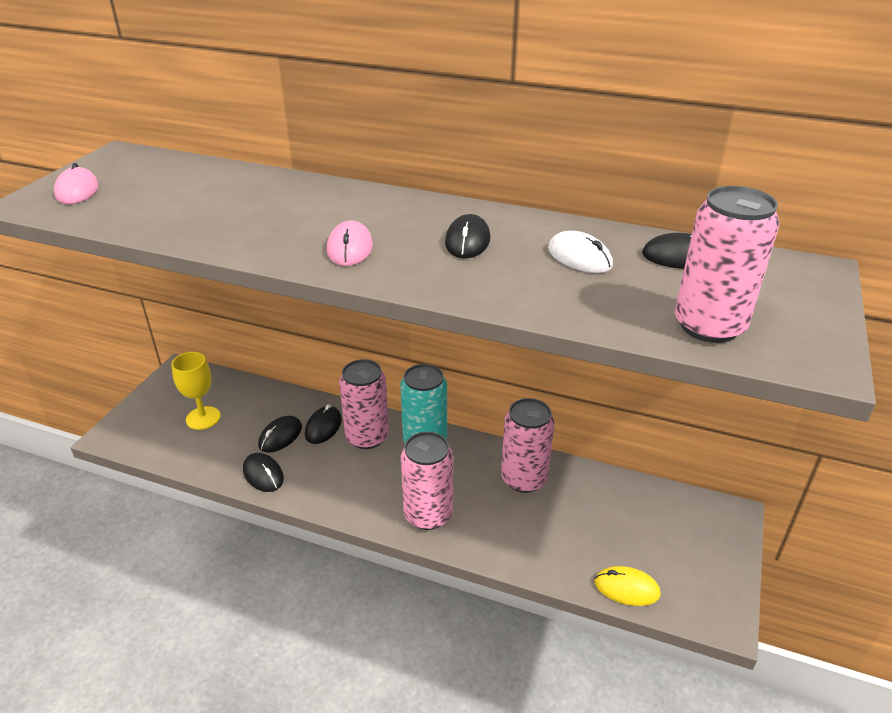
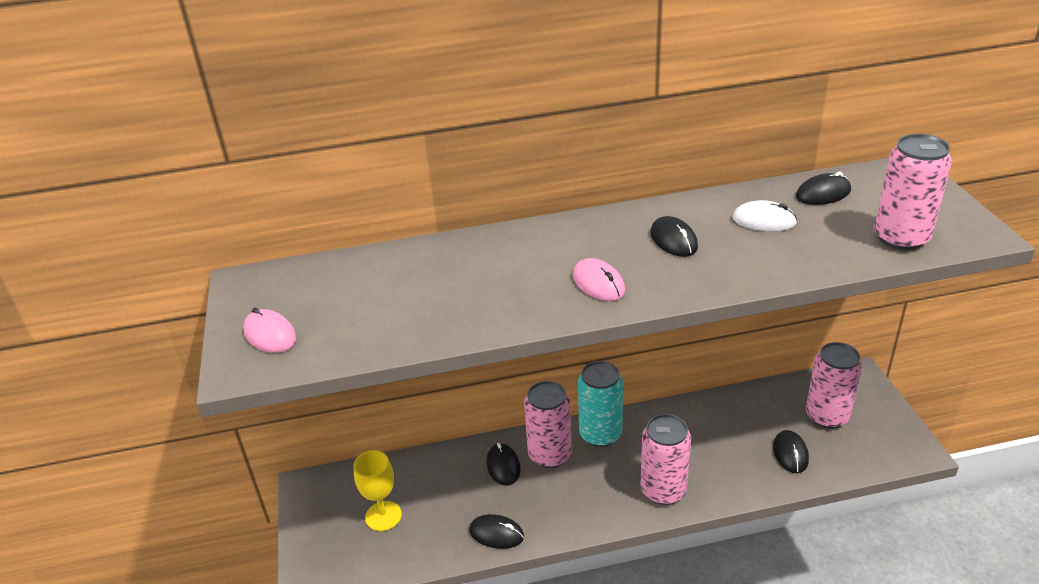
camera: 30 degrees left, 0 degrees up
black mouse [258,416,302,453] -> black mouse moved to [773,430,809,473]
pink can [501,398,554,493] -> pink can moved to [806,342,862,428]
yellow mouse [594,566,661,606] -> none

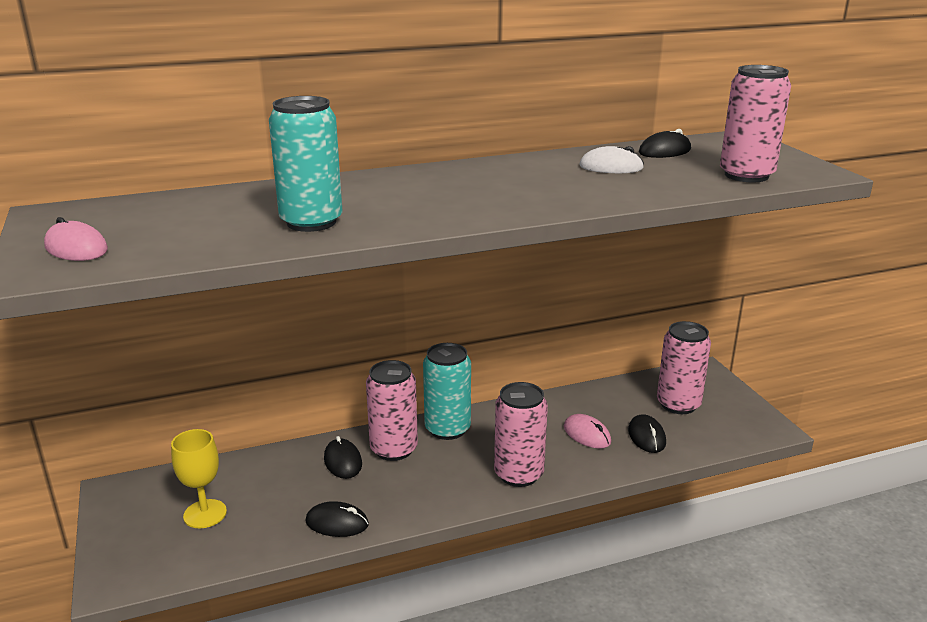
camera: 10 degrees left, 10 degrees down
pink mouse [573,258,625,301] -> pink mouse moved to [564,414,611,449]
black mouse [650,216,698,257] -> none
none -> turquoise can [269,96,342,232]

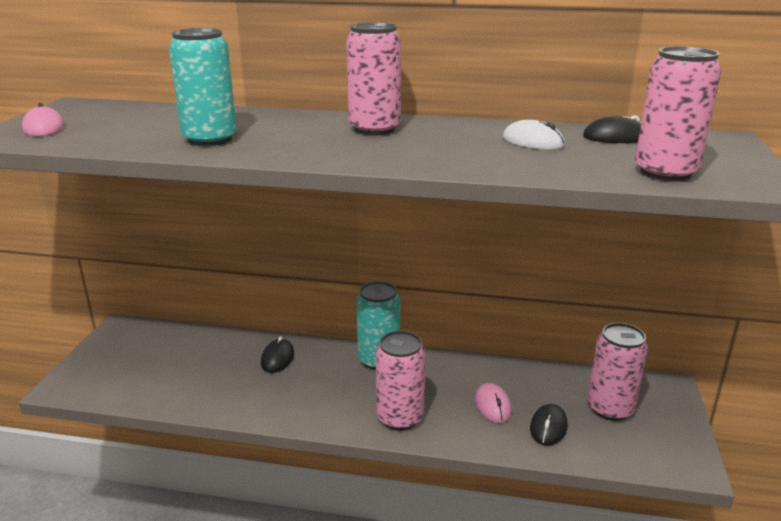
camera: 30 degrees right, 0 degrees up
yellow goblet [171,429,227,528] -> none
black mouse [306,501,369,537] -> none
pink can [366,360,418,461] -> pink can moved to [346,22,401,136]

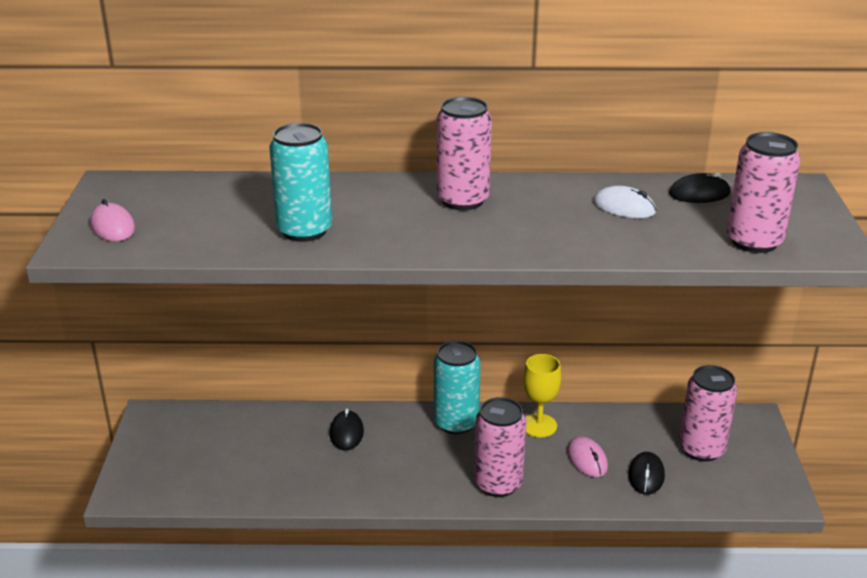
camera: 10 degrees left, 5 degrees up
none -> yellow goblet [523,354,561,438]

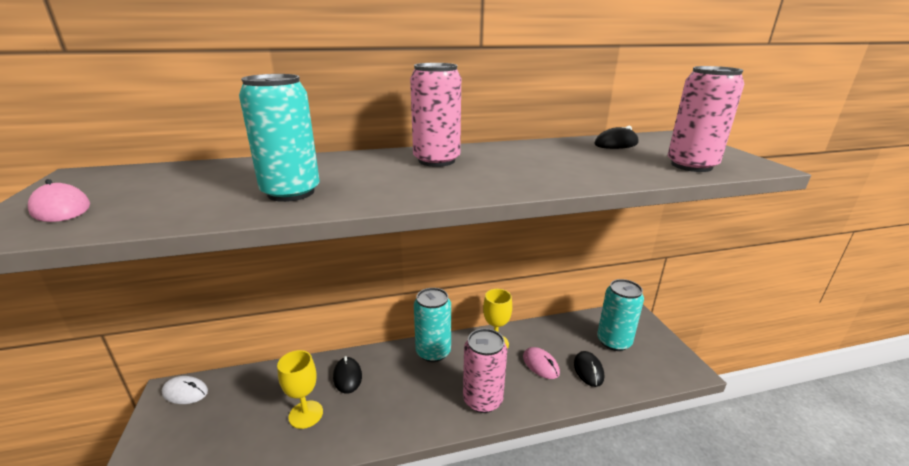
camera: 15 degrees left, 5 degrees down
white mouse [594,186,656,218] -> white mouse moved to [162,376,208,404]
pink can [679,365,737,462] -> turquoise can [597,279,644,351]
none -> yellow goblet [277,350,323,429]

